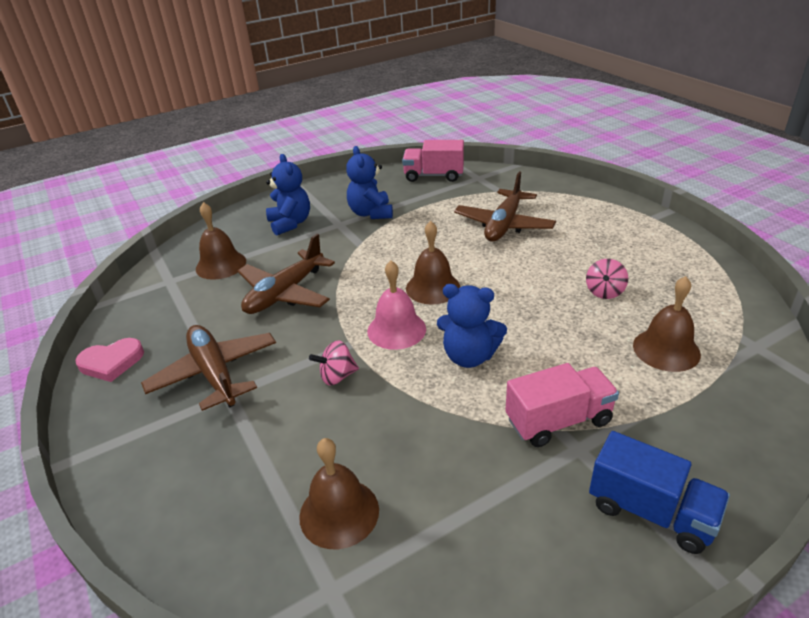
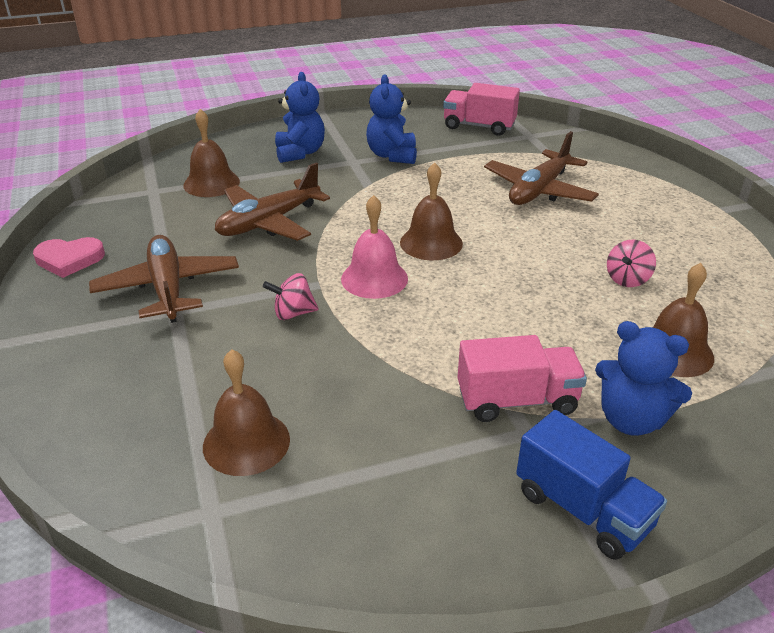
camera: 10 degrees right, 0 degrees up
blue teddy bear [437,284,507,368] -> blue teddy bear moved to [595,321,692,436]

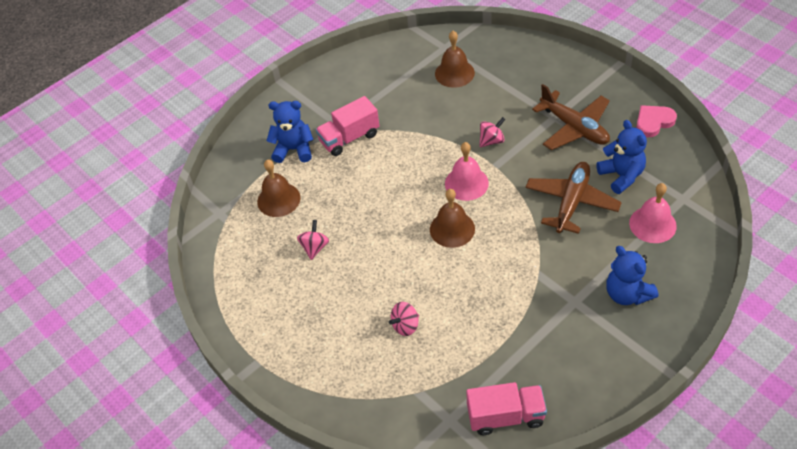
camera: 160 degrees right, 15 degrees up
brown bell [183,109,240,197] -> pink bell [629,183,677,243]
blue teddy bear [366,74,417,164] -> blue teddy bear moved to [596,120,647,194]
brown plane [484,131,599,205] -> pink spinning top [389,302,419,336]
blue truck [516,410,667,560] -> none

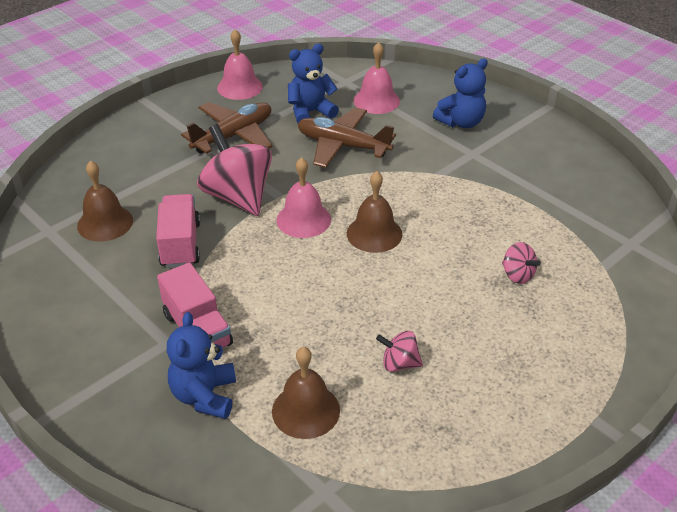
camera: 95 degrees left, 10 degrees down
pink truck [466,382,547,435] -> pink truck moved to [156,194,200,268]
pink spinning top [479,117,505,147] -> pink spinning top [197,124,272,216], size x2.12
pink heart [636,105,677,137] -> pink bell [217,29,263,100]

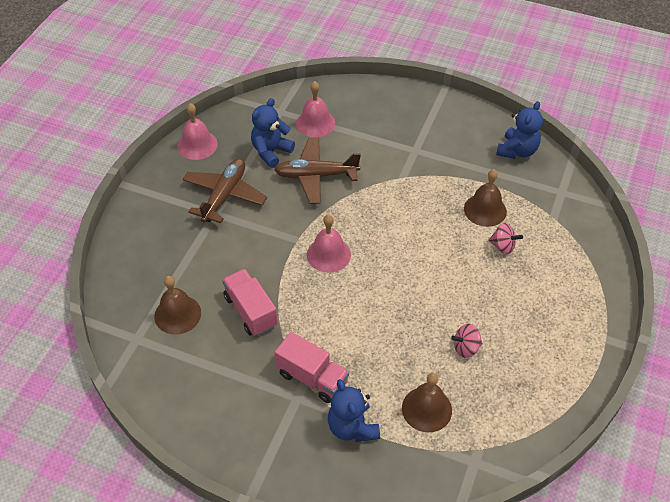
camera: 25 degrees left, 10 degrees up
pink spinning top [197,124,272,216] -> none
brown bell [347,171,402,253] -> brown bell moved to [464,169,507,227]
blue teddy bear [433,58,488,128] -> blue teddy bear moved to [496,101,543,159]

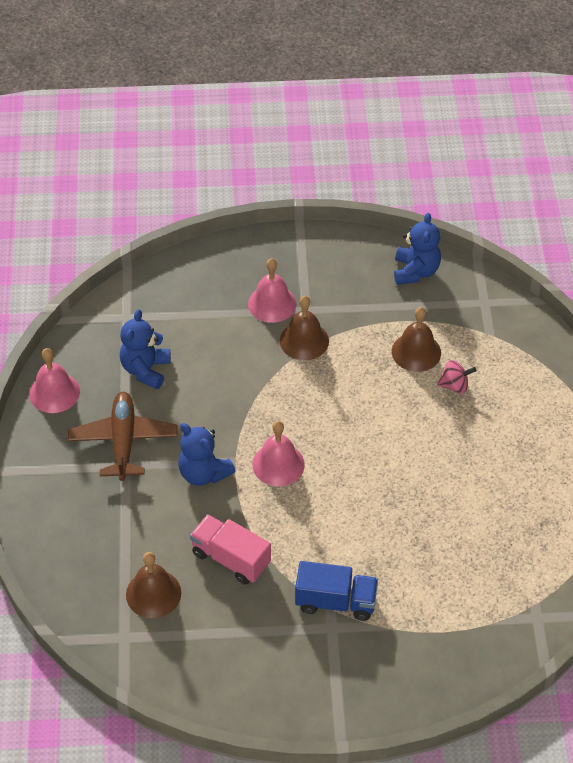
camera: 25 degrees left, 0 degrees up
brown plane [274,138,361,204] -> none
pink truck [275,332,349,403] -> blue truck [295,561,378,621]
pink bell [296,81,335,137] -> pink bell moved to [248,258,296,323]
blue teddy bear [328,379,380,442] -> blue teddy bear moved to [178,423,236,485]
brown bell [402,373,452,432] -> brown bell moved to [280,296,329,360]
pink spinning top [451,324,483,358] -> none

